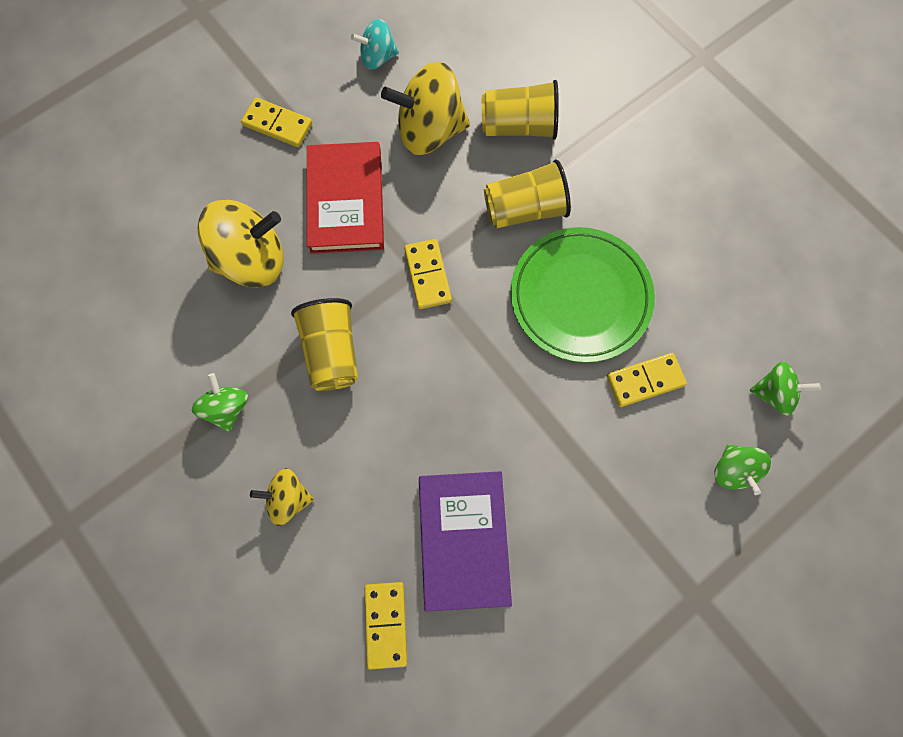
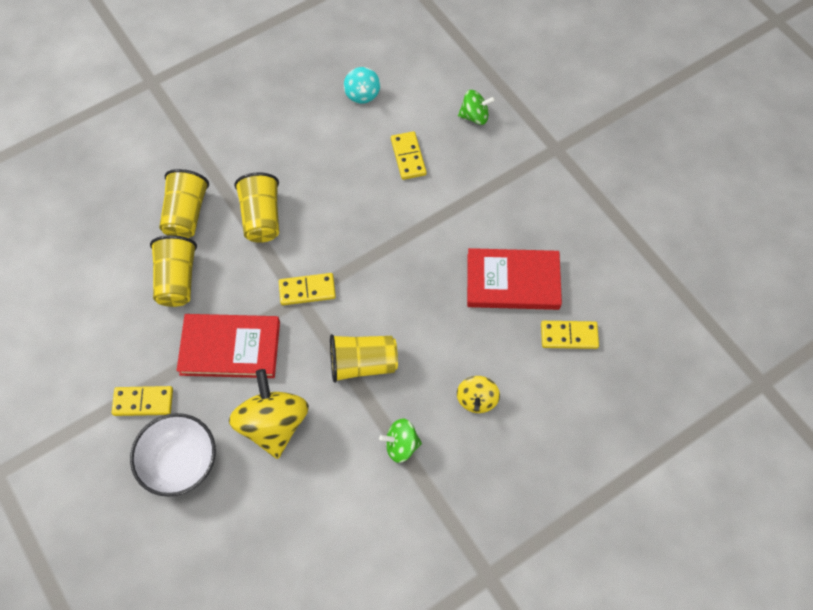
camera: 85 degrees left, 10 degrees down
yellow domino [241,97,312,147] -> yellow domino turned 60 degrees clockwise [112,386,173,416]
turquoise spinning top [351,19,399,70] -> turquoise spinning top moved to [344,67,380,104]
yellow spinning top [381,62,470,155] -> yellow cup [150,235,197,307]
purple book [419,471,512,612] -> red book [467,248,562,310]
green plate [510,227,655,363] -> none
green spinning top [749,361,821,416] -> none
none -> white bowl [130,413,216,497]

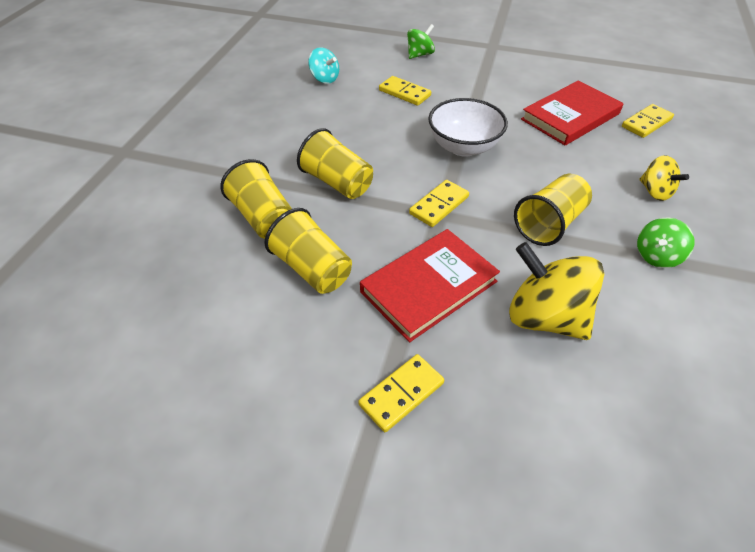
camera: 40 degrees left, 15 degrees down
white bowl [130,413,216,497] -> white bowl moved to [428,98,508,157]

